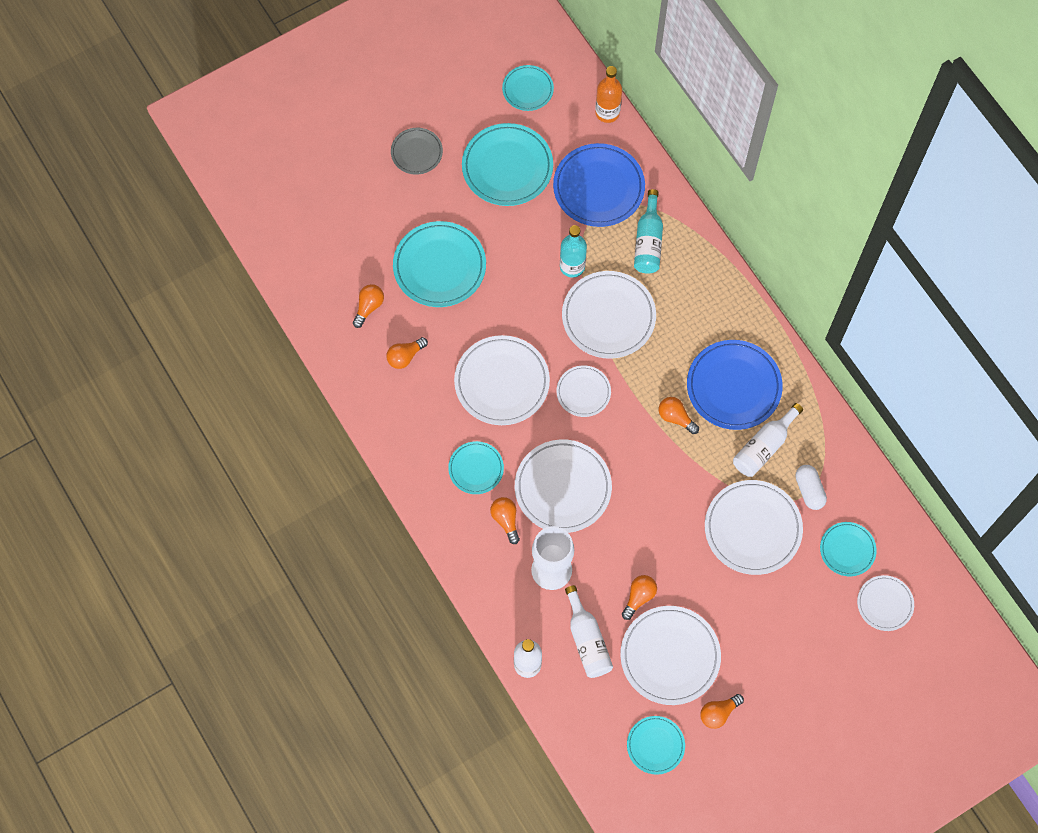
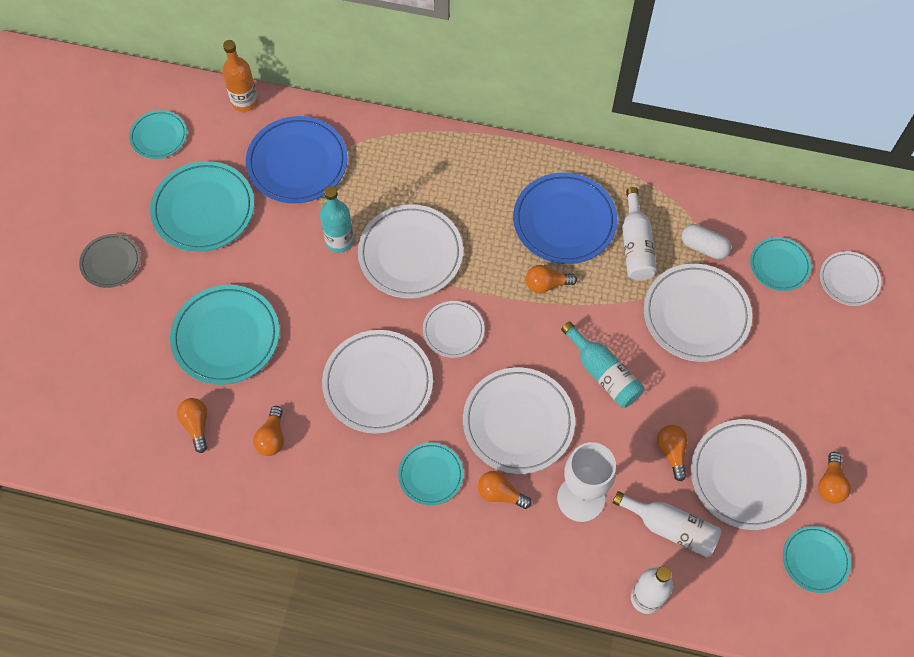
camera: 45 degrees left, 5 degrees down
turquoise bottle [634,189,663,274] -> turquoise bottle moved to [561,322,644,408]

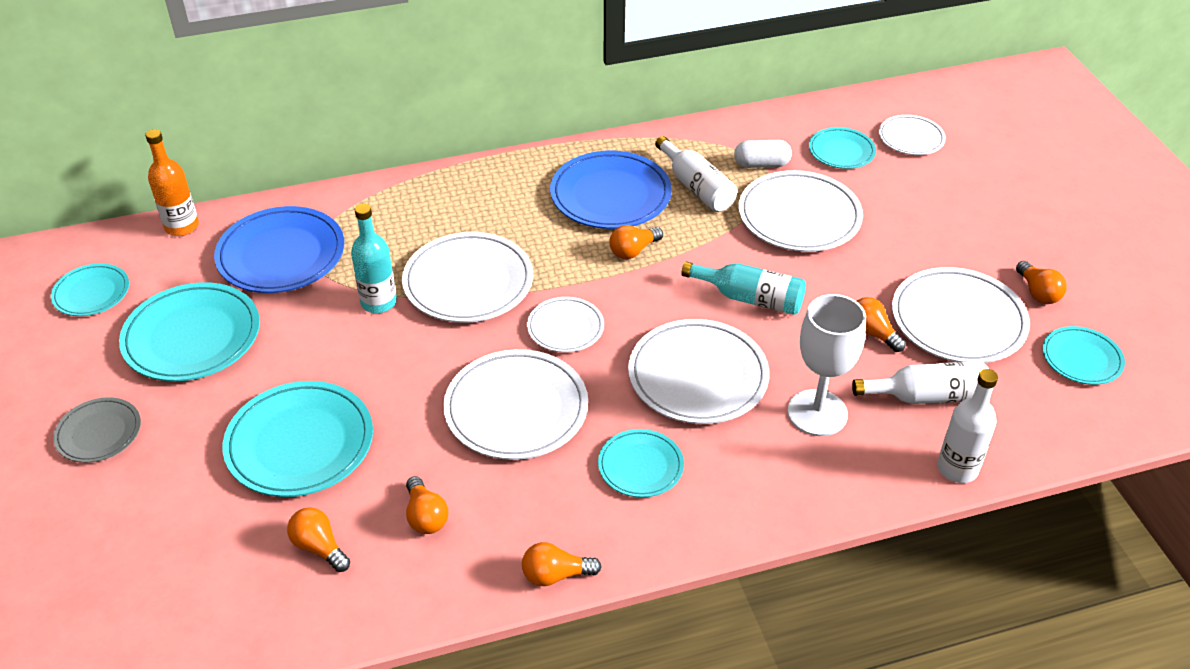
camera: 30 degrees left, 20 degrees down
orange light bulb [478,471,531,509] -> orange light bulb moved to [522,542,601,586]

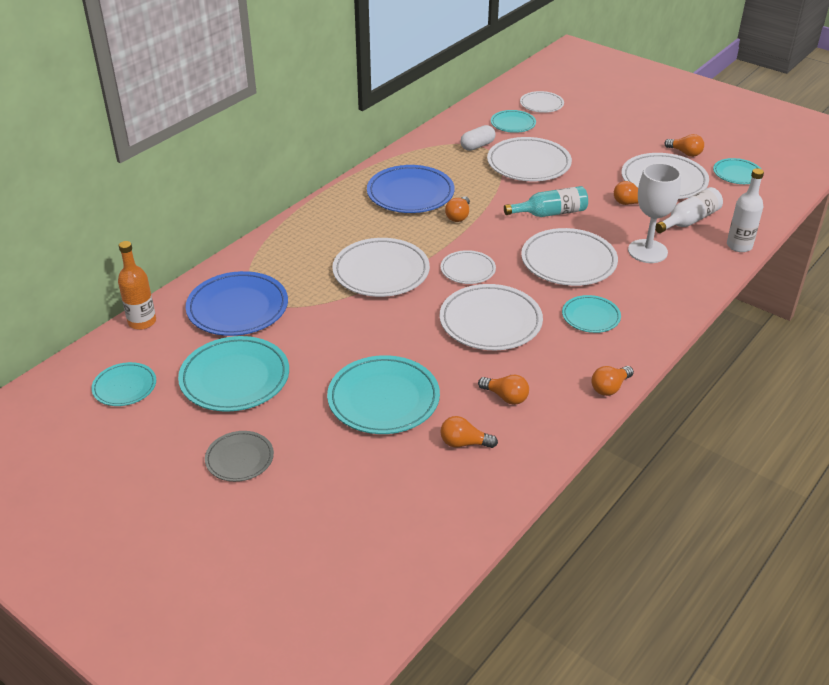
camera: 35 degrees left, 5 degrees down
turquoise bottle [351,204,397,313] -> none
white bottle [655,136,737,212] -> none

